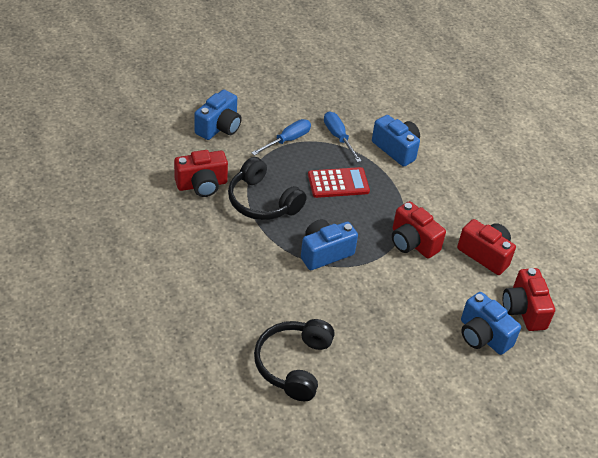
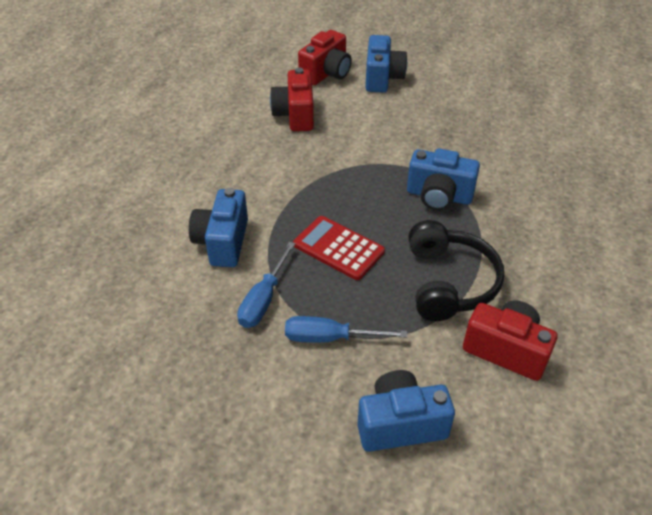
camera: 130 degrees left, 0 degrees up
black headphones [254,319,335,401] -> none
red camera [392,201,446,259] -> none

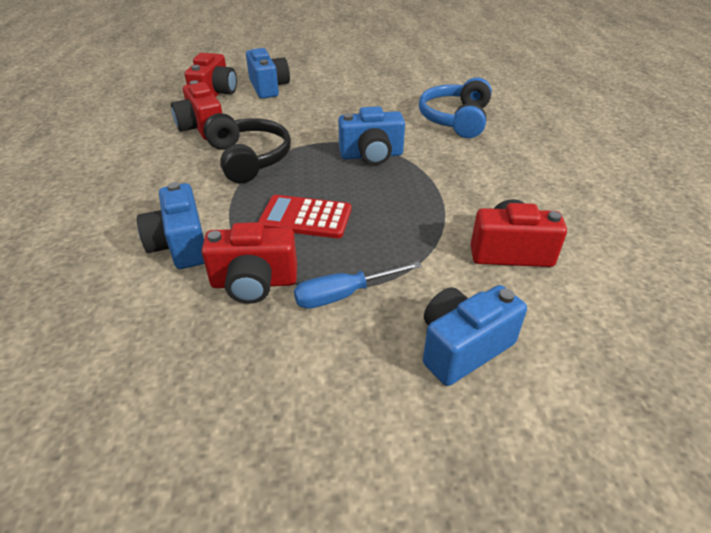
camera: 25 degrees left, 5 degrees down
blue screwdriver [237,242,295,328] -> red camera [201,222,297,304]
black headphones [408,220,504,321] -> black headphones moved to [203,113,291,183]
none -> blue headphones [419,77,492,138]

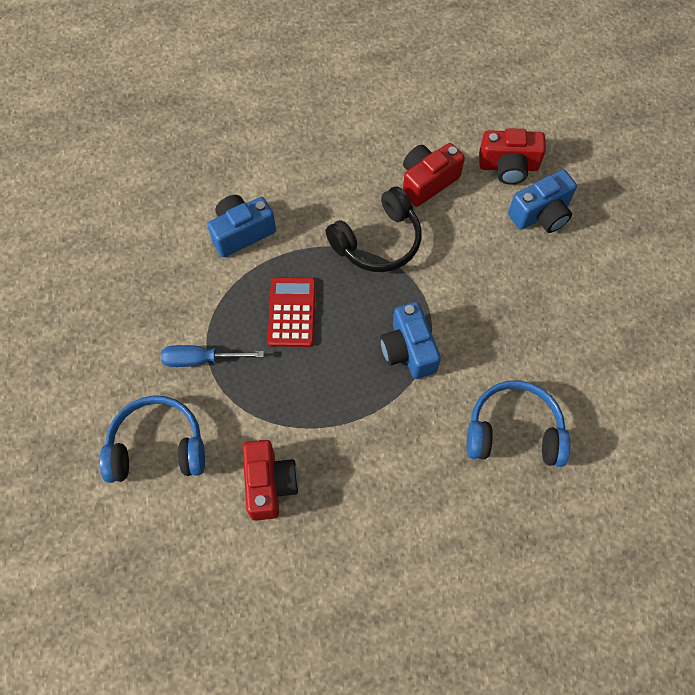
camera: 80 degrees right, 25 degrees up
red camera [201,222,297,304] -> none
blue screwdriver [294,261,422,309] -> blue screwdriver turned 60 degrees counterclockwise [161,345,264,367]
blue camera [423,285,527,386] -> blue headphones [100,396,205,483]

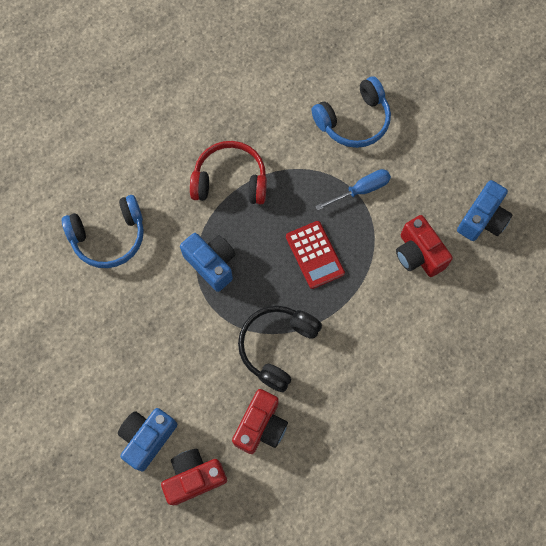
camera: 155 degrees right, 5 degrees up
blue camera [208,195,276,257] -> blue camera moved to [457,180,513,241]
red camera [242,440,299,521] -> red camera moved to [396,215,453,277]
none -> red headphones [190,141,267,204]

